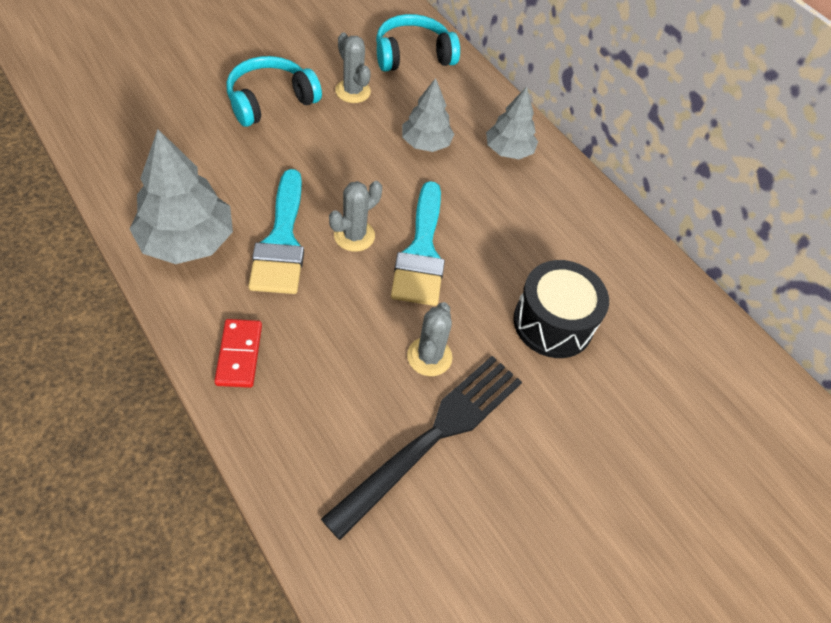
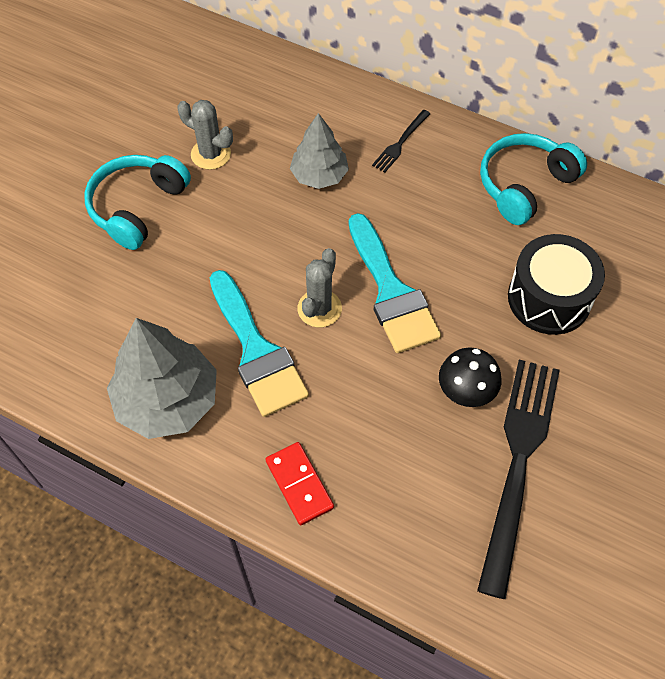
camera: 20 degrees left, 5 degrees up
turquoise headphones [376,14,460,71] -> turquoise headphones moved to [480,133,587,225]
grey cactus [407,302,452,376] -> black mushroom [439,347,501,407]
grey tree [486,87,538,159] -> black fork [372,110,430,172]

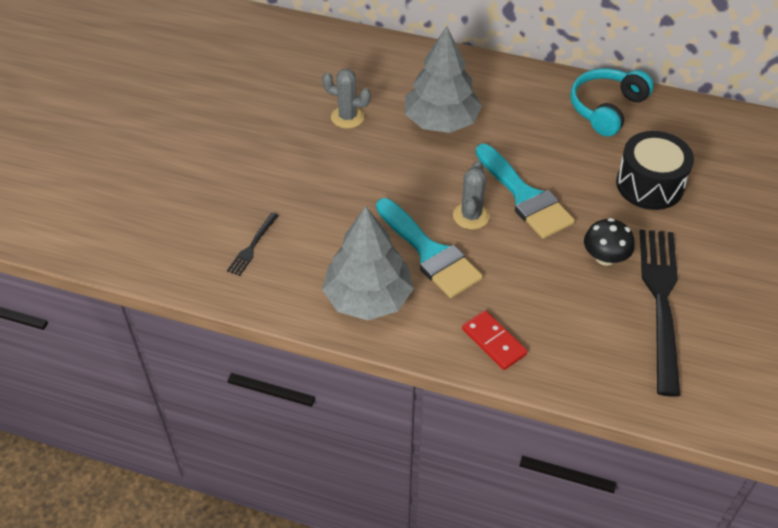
camera: 10 degrees left, 10 degrees down
turquoise headphones [84,155,191,250] -> none
grey tree [290,113,349,189] -> grey tree [405,26,482,133], size x1.60
black fork [372,110,430,172] -> black fork moved to [227,213,279,276]

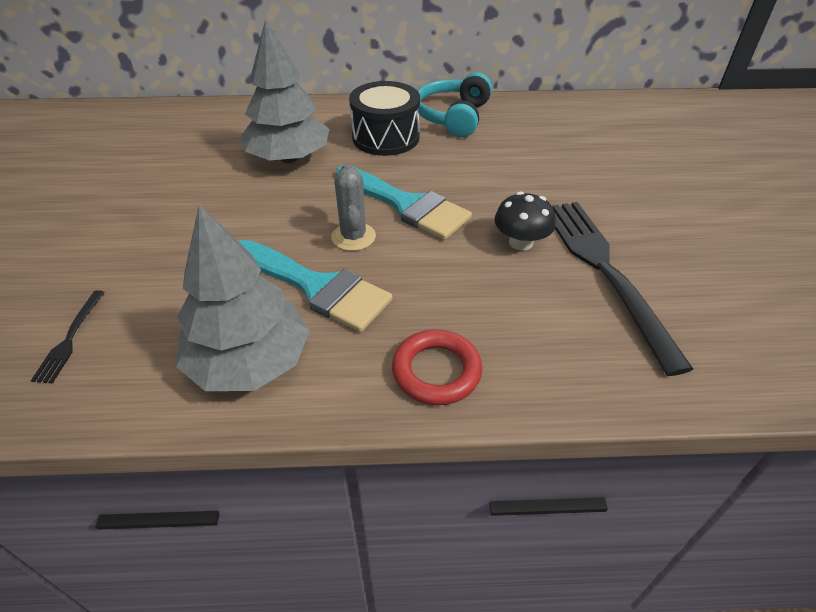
camera: 20 degrees left, 5 degrees down
grey cactus [322,69,371,128] -> none
red domino [462,310,527,370] -> red ring [392,329,482,405]
black drum [616,131,694,210] -> black drum moved to [349,81,420,156]

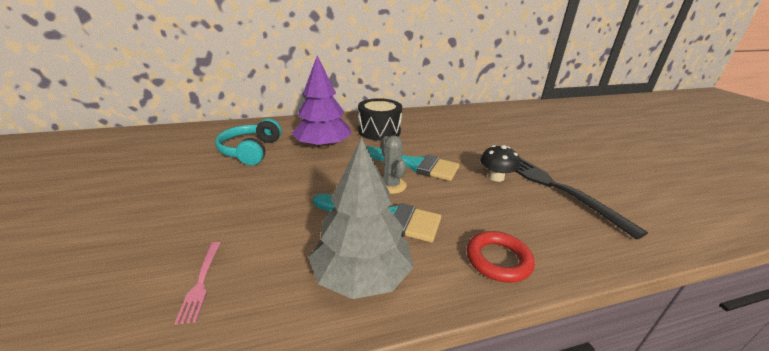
camera: 15 degrees left, 15 degrees down
black fork [31,290,105,383] -> pink fork [174,242,220,325]
grey tree [241,19,329,163] -> purple tree [292,55,352,149]
turquoise headphones [418,72,492,137] -> turquoise headphones moved to [215,118,282,165]

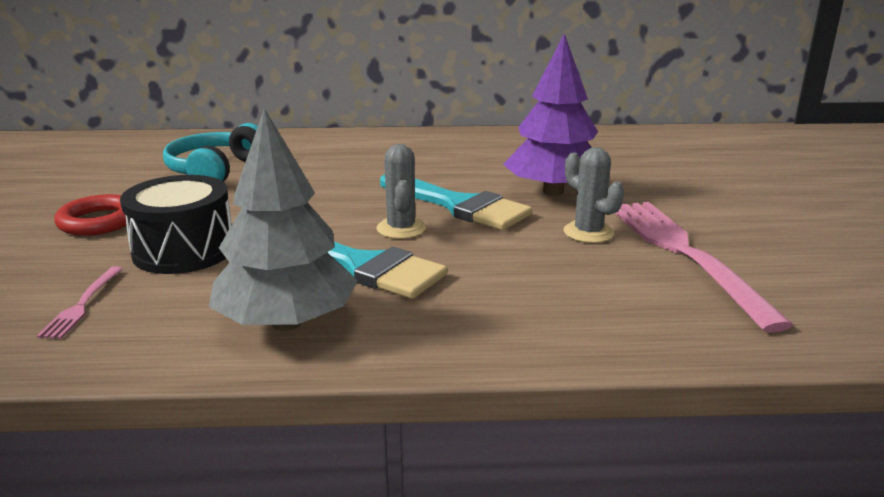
camera: 15 degrees right, 5 degrees down
purple tree [292,55,352,149] -> purple tree moved to [503,33,598,196]
black drum [358,98,402,141] -> black drum moved to [120,175,232,274]
red ring [466,231,535,283] -> red ring moved to [54,194,127,236]
black mushroom [480,145,520,182] -> grey cactus [563,147,624,243]
black fork [515,158,648,240] -> pink fork [615,202,793,333]

